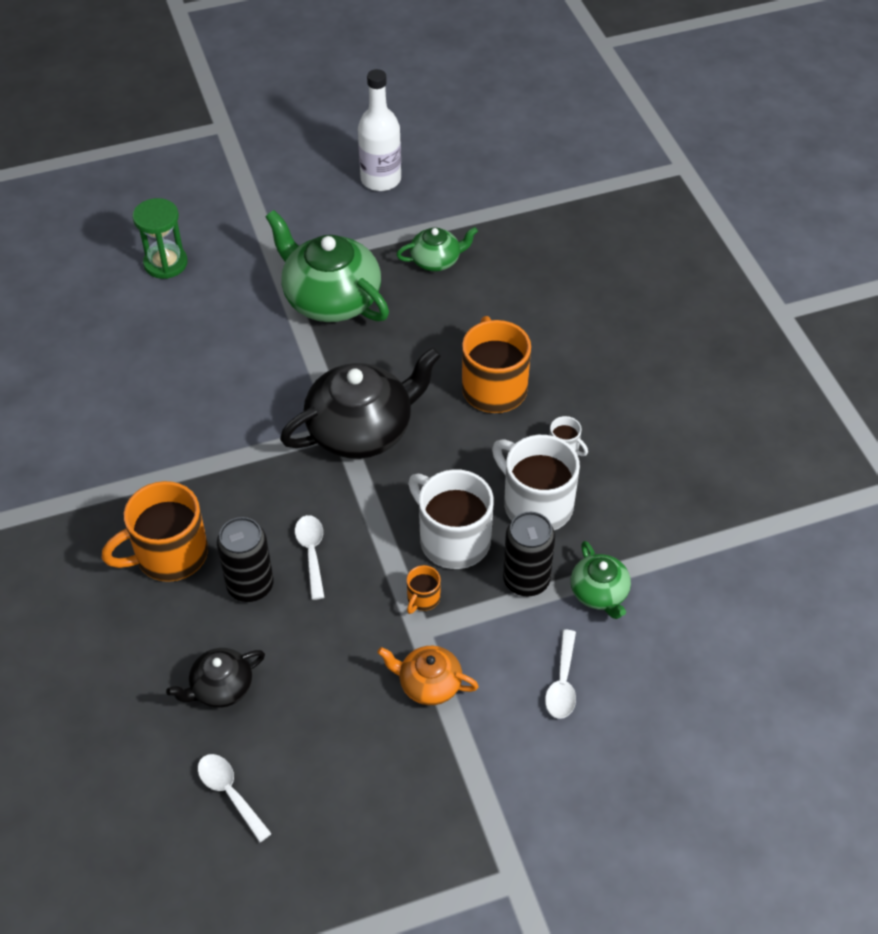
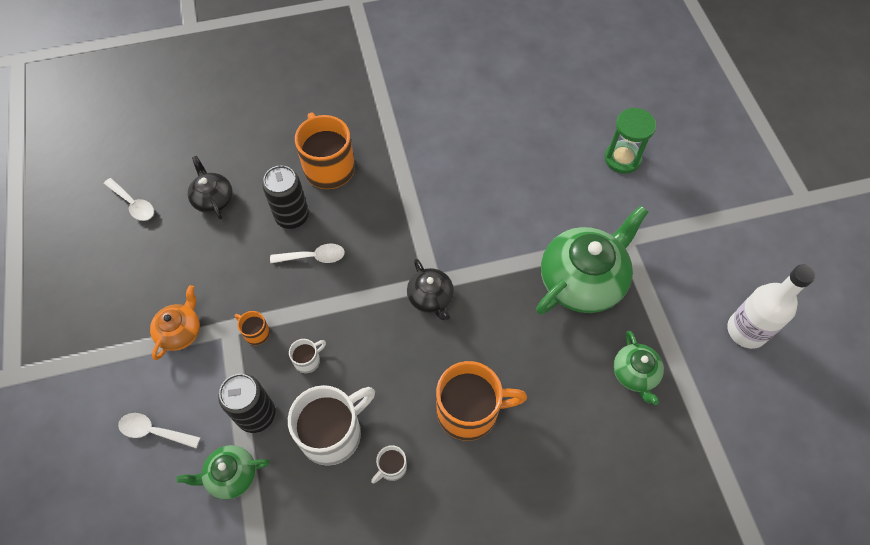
camera: 95 degrees right, 10 degrees up
white spoon [198,754,272,842] -> white spoon turned 75 degrees clockwise [104,178,154,221]
black teapot [280,347,441,459] -> black teapot [407,259,454,320], size x0.52
white mug [408,469,494,569] -> white mug [289,339,326,373], size x0.45

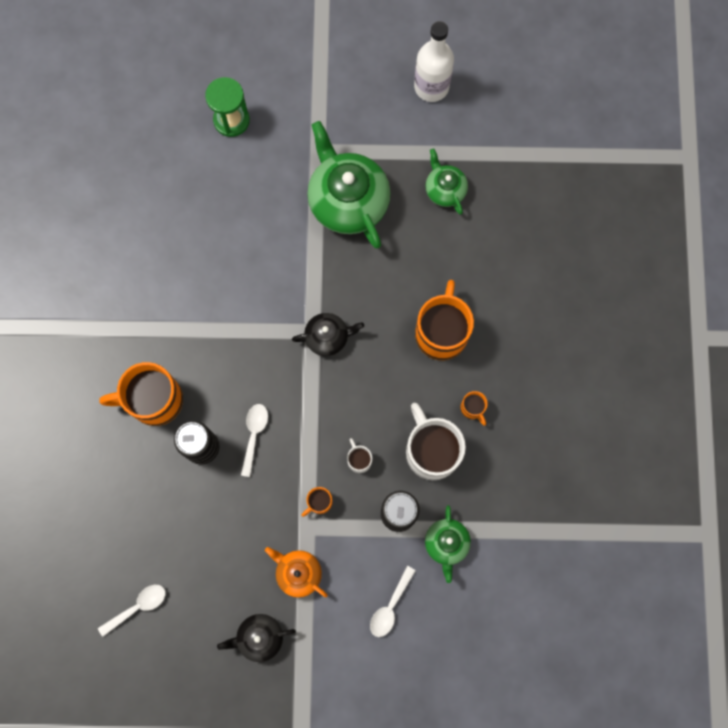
camera: 75 degrees left, 15 degrees up
black teapot [188,156,232,220] -> black teapot moved to [217,614,296,662]
white mug [371,445,407,483] -> orange mug [461,391,488,426]
green teapot [613,331,664,405] -> green teapot turned 120 degrees counterclockwise [425,148,468,215]

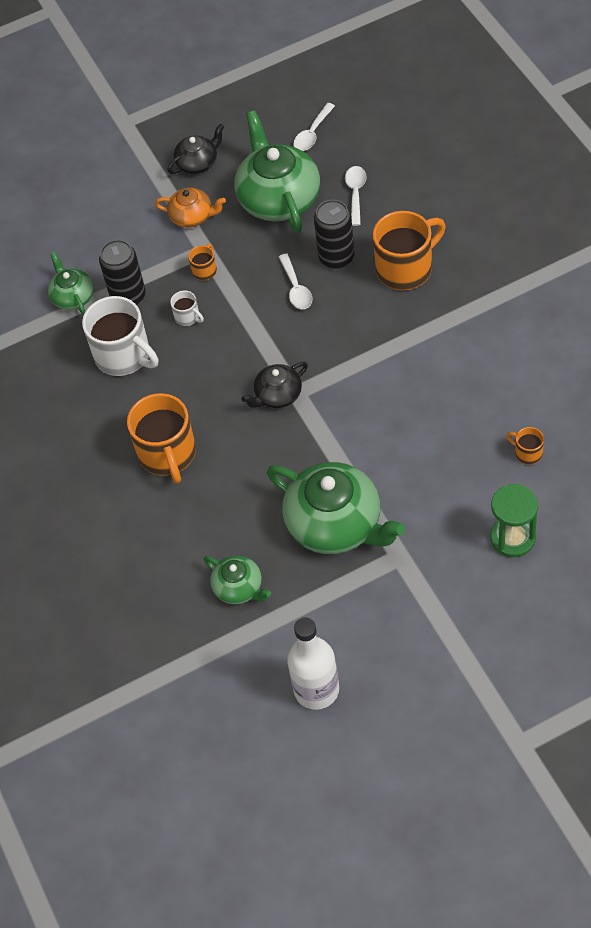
camera: 160 degrees right, 20 degrees down
white spoon [370,566,416,637] -> white spoon moved to [345,166,366,226]
orange mug [461,391,488,426] -> orange mug moved to [506,427,544,465]
none -> green teapot [234,111,320,232]

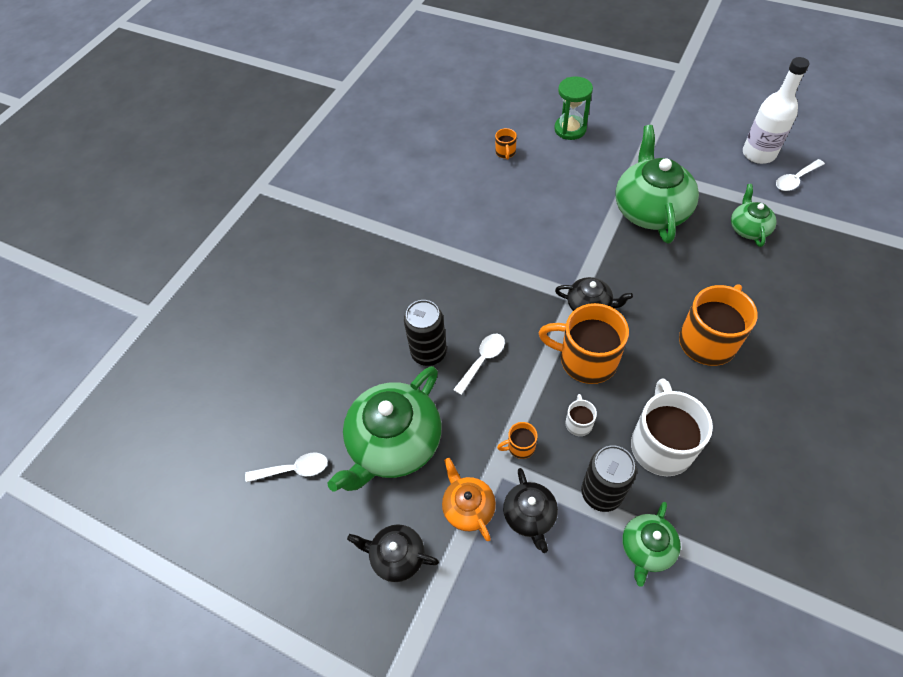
camera: 130 degrees left, 0 degrees up
white spoon [345,166,366,226] -> white spoon moved to [776,159,825,191]
orange mug [373,211,446,290] -> orange mug moved to [539,303,629,384]
none -> black teapot [503,468,558,553]

